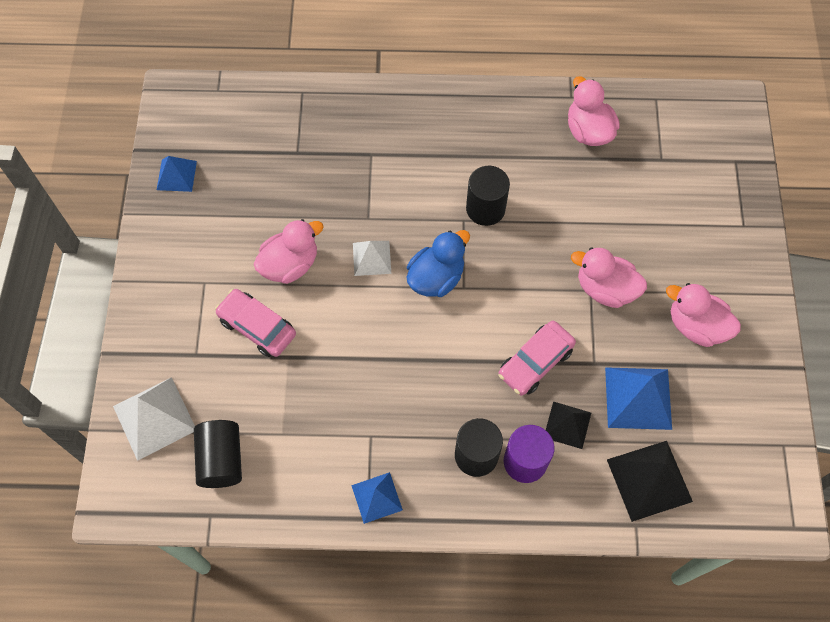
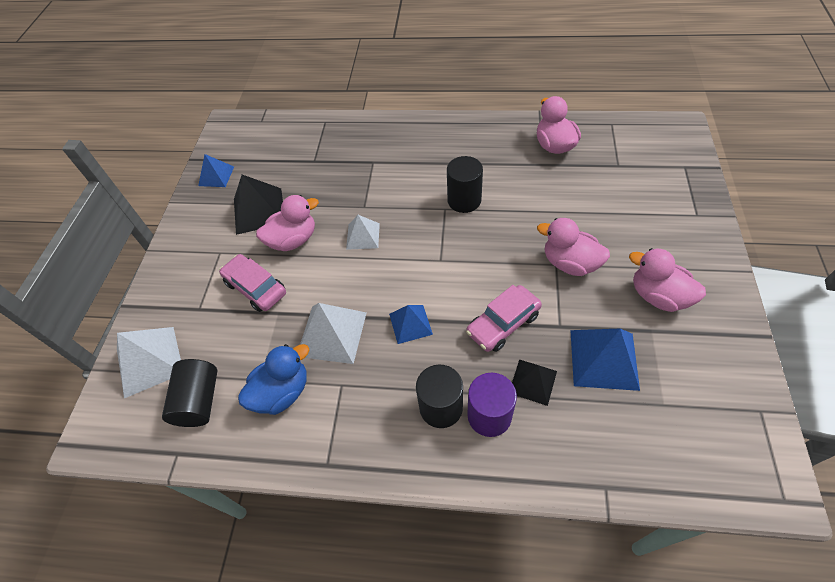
camera: 10 degrees right, 10 degrees down
blue pyramid [351,472,403,524] -> blue pyramid moved to [389,305,433,344]
blue duck [407,230,470,297] -> blue duck moved to [238,344,309,415]
black pyramid [607,441,693,522] -> black pyramid moved to [234,175,283,235]
none -> white pyramid [300,303,366,364]

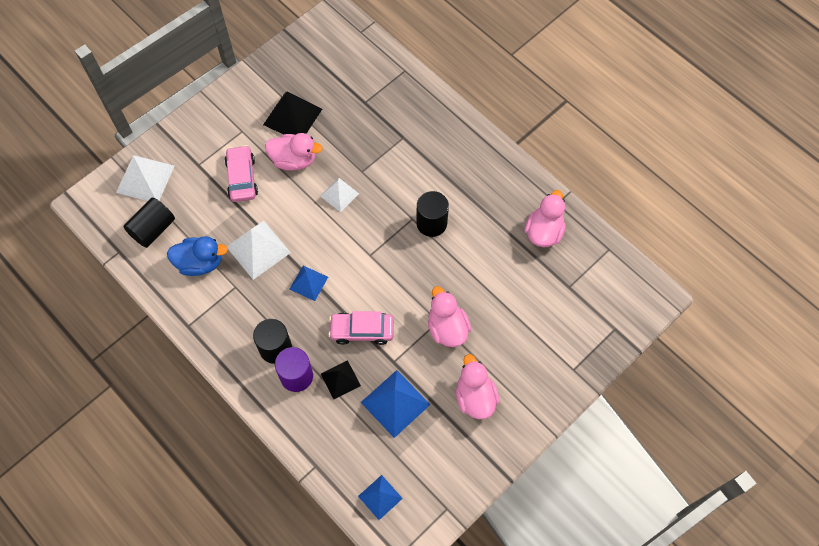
camera: 35 degrees right, 10 degrees up
blue pyramid [198,154,234,187] -> blue pyramid moved to [358,475,403,520]

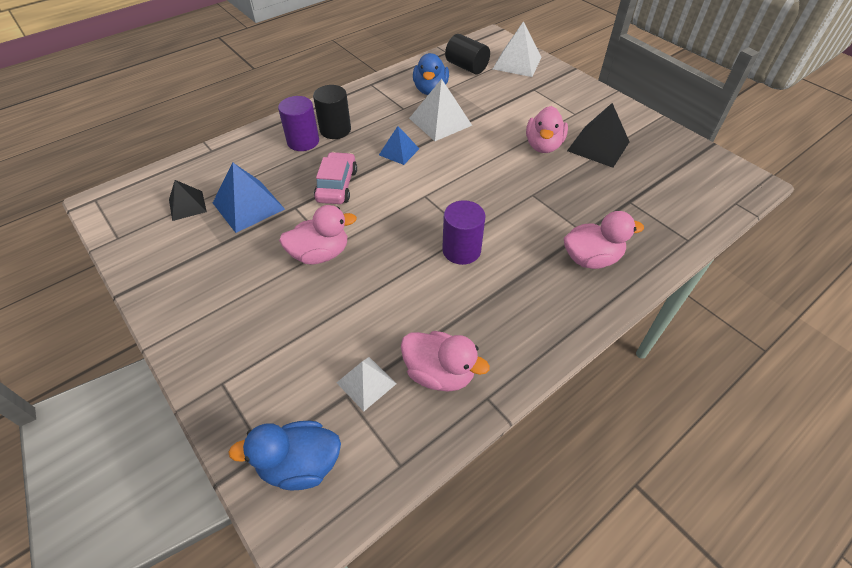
camera: 95 degrees right, 15 degrees down
pink car [225,145,258,202] -> none
white pyramid [320,178,359,213] -> white pyramid moved to [337,357,397,411]
black pyramid [321,360,361,399] -> black pyramid moved to [169,180,207,221]
blue pyramid [358,475,403,520] -> none
black cylinder [416,191,449,237] -> purple cylinder [442,200,485,265]
pink duck [456,354,499,419] -> pink duck moved to [564,211,644,269]
none -> blue duck [228,421,341,491]

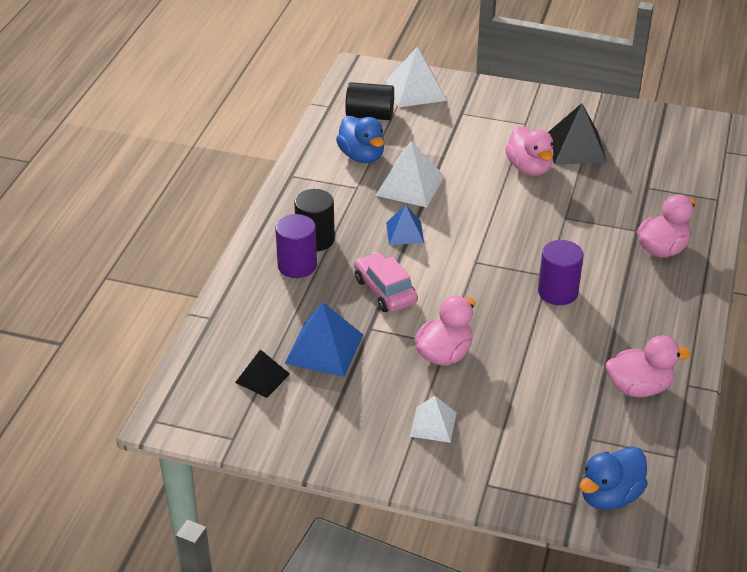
camera: 35 degrees left, 10 degrees down
white pyramid [337,357,397,411] -> white pyramid moved to [410,396,457,443]

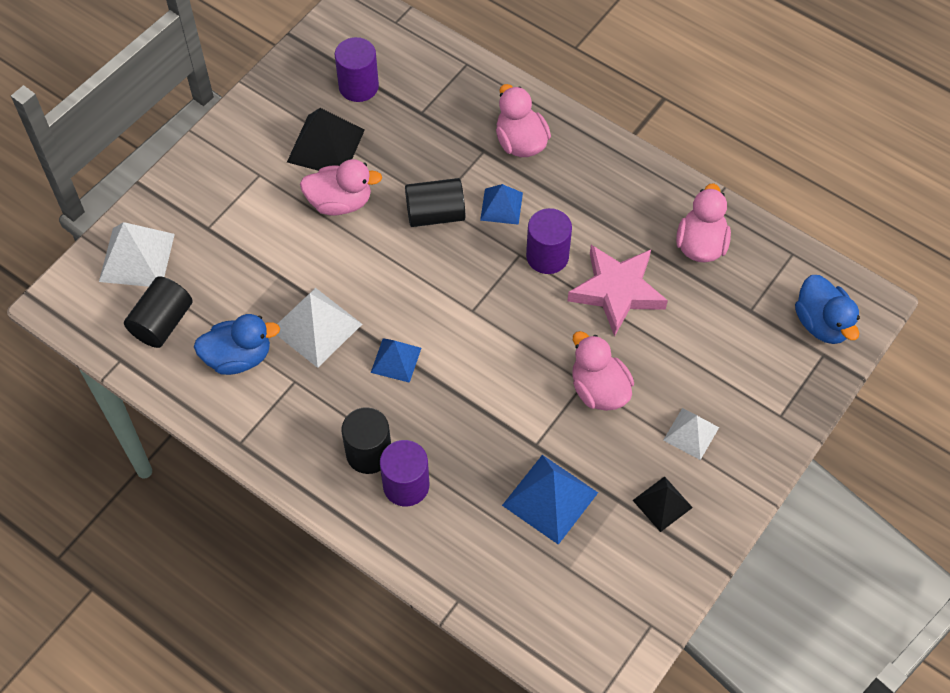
camera: 70 degrees left, 20 degrees up
black pyramid [235,349,290,398] -> black pyramid moved to [632,476,693,532]
pink car [354,252,418,312] -> none
none -> purple cylinder [335,37,379,102]
none -> black cylinder [405,178,465,227]
none -> blue pyramid [480,184,523,225]
none -> pink star [568,245,668,336]

